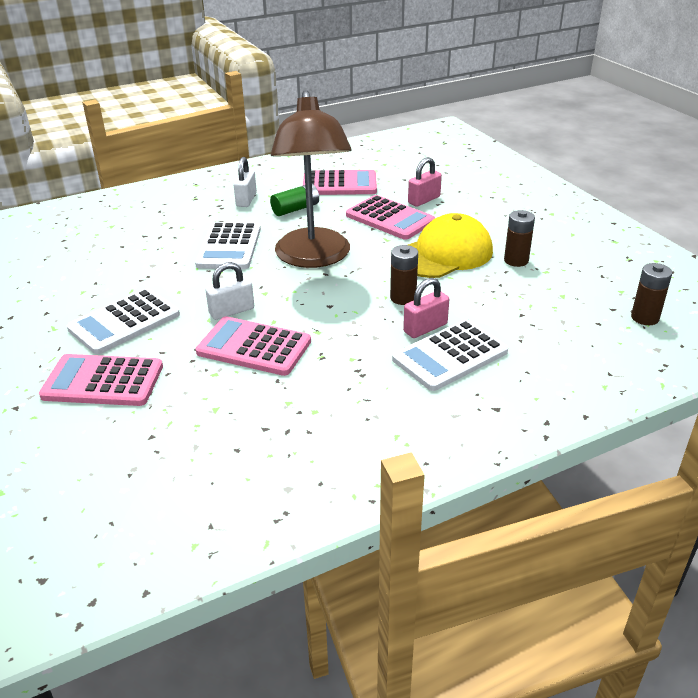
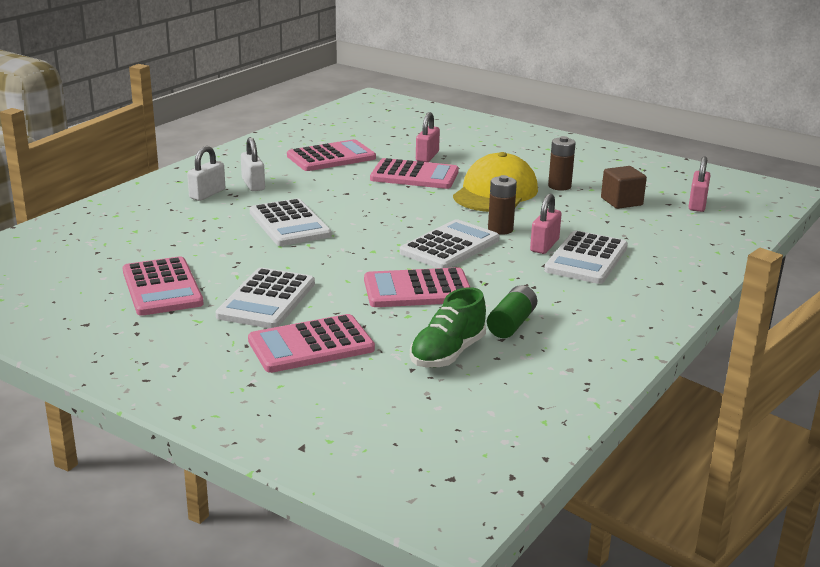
camera: 30 degrees left, 10 degrees down
white padlock [205,262,254,320] -> white padlock moved to [187,146,225,201]
green battery [270,184,319,216] -> green battery moved to [487,285,537,338]
brown lamp [271,90,352,268] -> none
brown battery [631,263,672,325] -> pink padlock [689,156,711,212]
none -> pink calculator [123,256,204,316]
none -> white calculator [400,219,500,268]
none -> green shoe [410,287,486,368]
none -> brown cube [601,166,647,209]

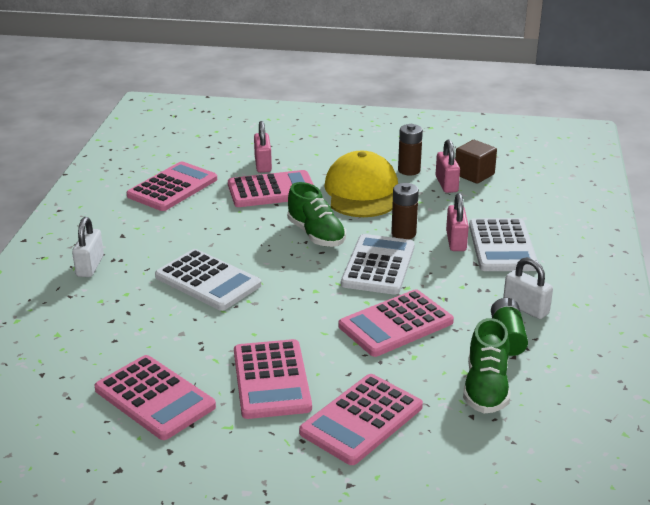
camera: 25 degrees left, 5 degrees up
white calculator [216,268,315,328] -> pink calculator [234,339,312,419]
white padlock [241,137,265,191] -> white padlock moved to [503,257,553,319]
pink padlock [689,156,711,212] -> pink padlock moved to [436,140,460,193]
none -> green shoe [287,182,346,247]

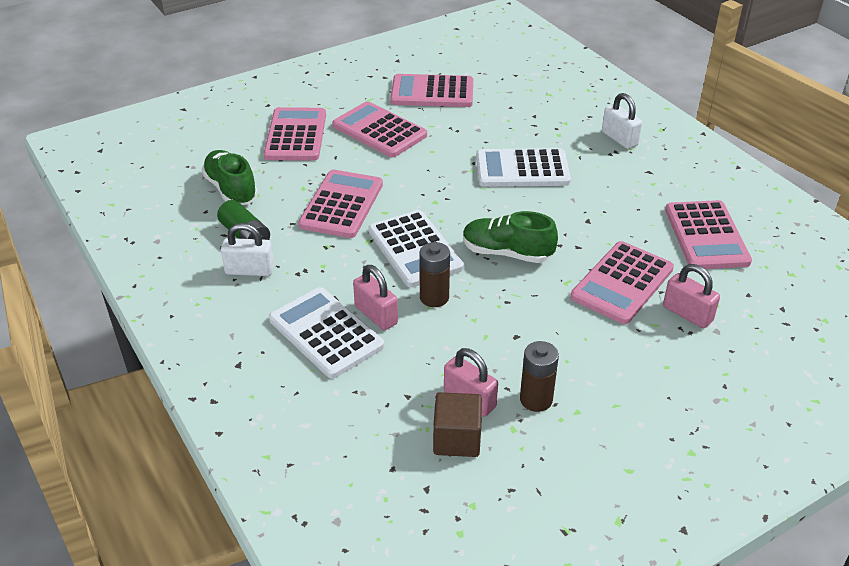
camera: 140 degrees right, 10 degrees up
yellow cap [324,150,398,217] -> none

